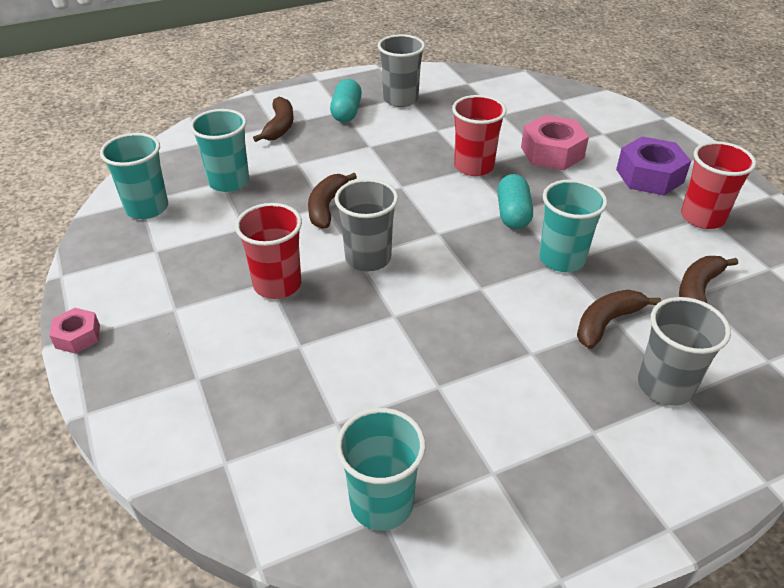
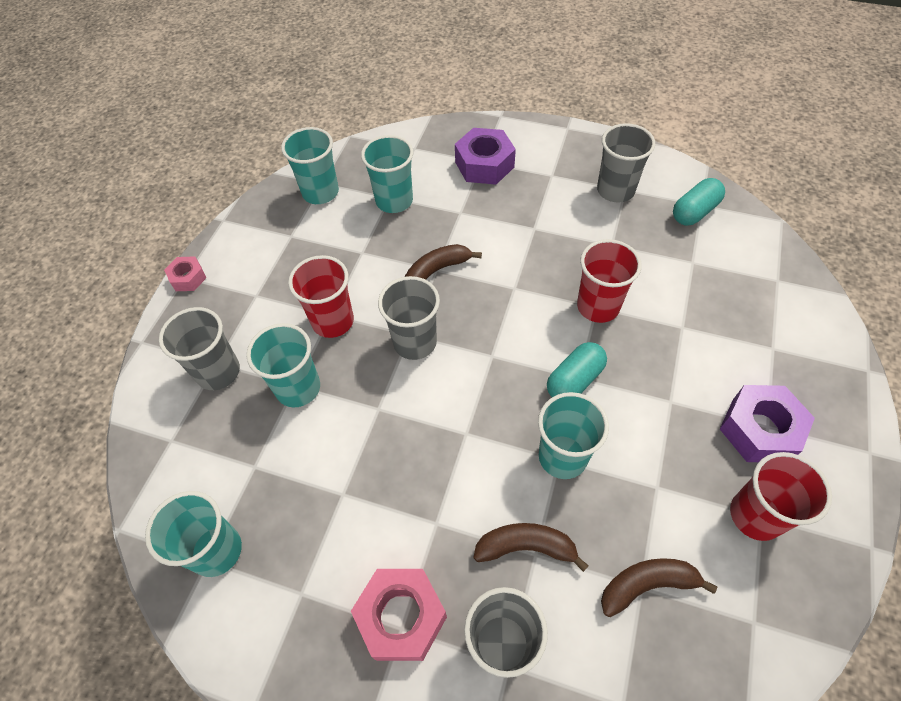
camera: 45 degrees right, 15 degrees up
brown banana [253,97,294,142] -> purple nut [455,128,516,185]
turquoise capsule [330,79,362,122] -> turquoise capsule moved to [673,178,725,226]
pink nut [521,115,589,170] -> pink nut moved to [351,569,447,661]
none -> grey cup [159,307,240,390]
none -> turquoise cup [246,323,320,407]

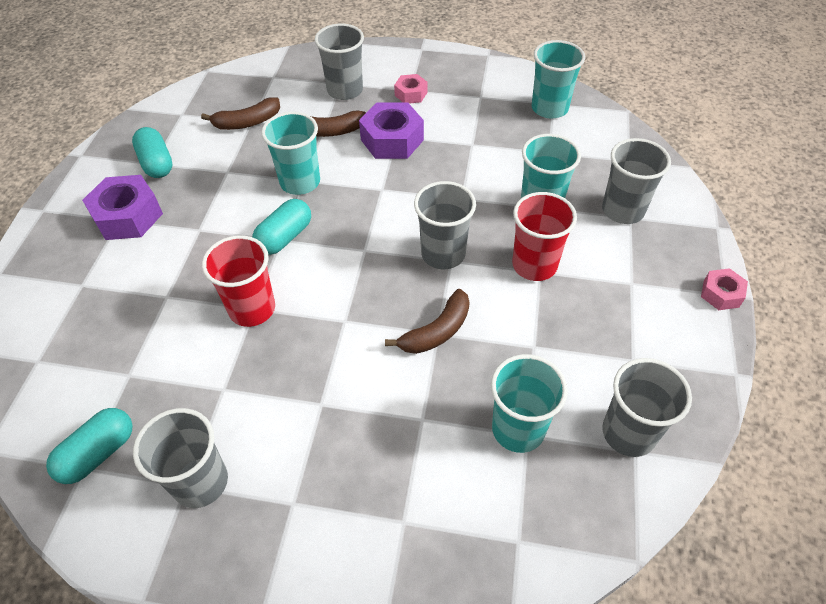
camera: 170 degrees right, 5 degrees down
turquoise cup [281,127,339,204] -> grey cup [602,358,692,457]
pink nut [351,569,447,661] -> pink nut [394,74,427,104], size x0.56
purple nut [455,128,516,185] -> purple nut moved to [359,103,424,159]
red cup [730,452,832,541] -> turquoise capsule [132,127,173,178]

